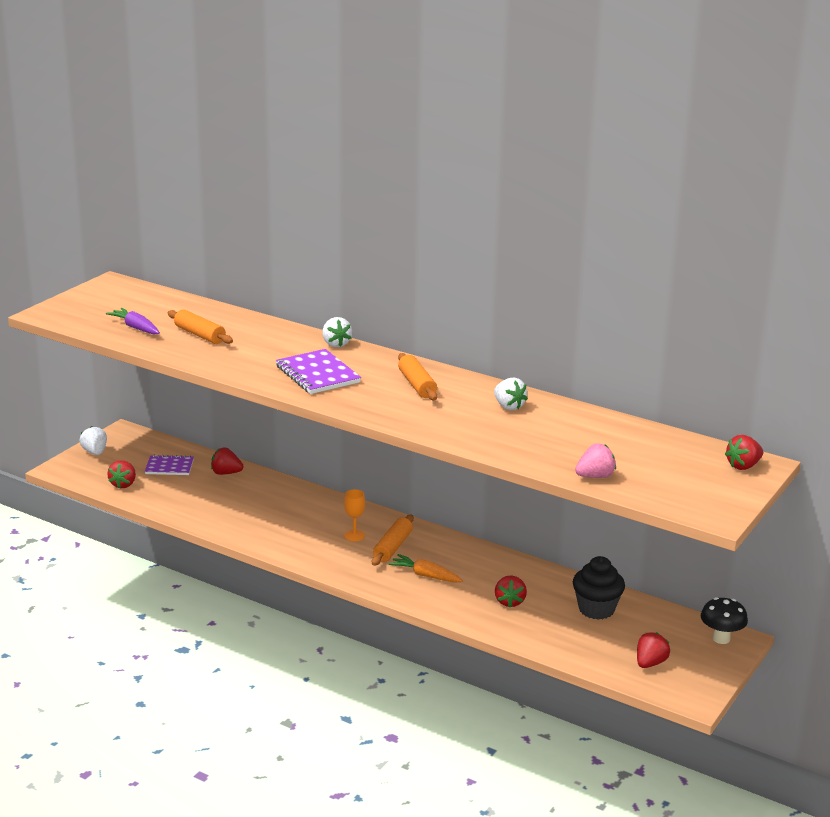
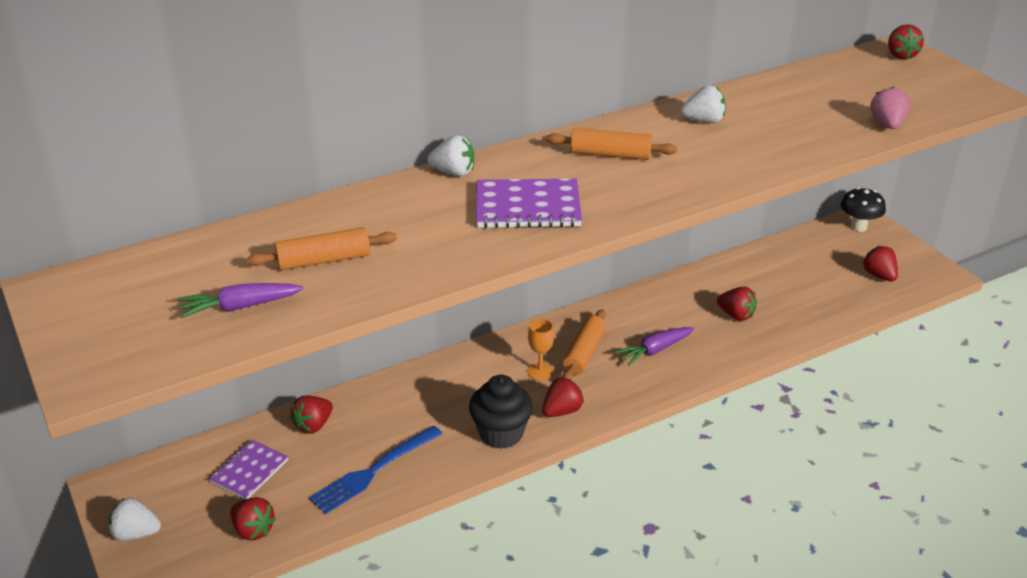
camera: 60 degrees left, 10 degrees up
orange rolling pin [372,515,414,566] -> orange rolling pin turned 60 degrees clockwise [562,309,606,380]
orange carrot [388,554,463,583] -> purple carrot [615,327,694,366]
black cupcake [573,556,625,620] -> black cupcake moved to [469,375,533,449]
none -> blue fork [309,425,442,514]
none -> red strawberry [542,377,584,417]

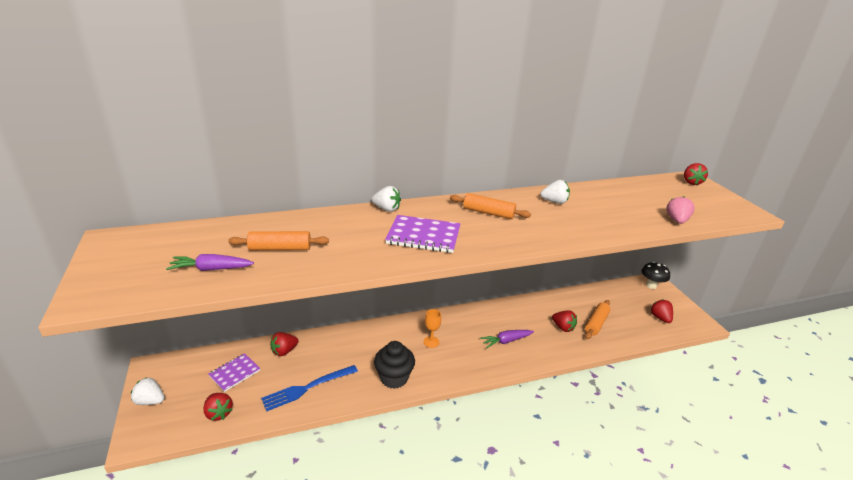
camera: 10 degrees right, 5 degrees down
red strawberry [542,377,584,417] -> none
orange rolling pin [562,309,606,380] -> orange rolling pin moved to [585,300,611,339]

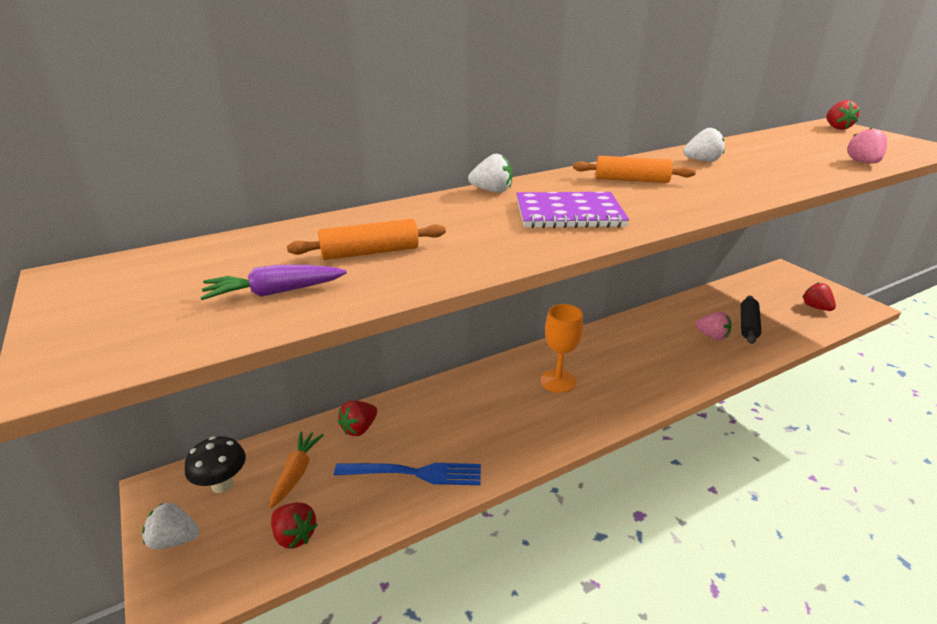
camera: 10 degrees left, 0 degrees up
purple notebook [209,353,261,392] -> orange carrot [269,431,324,509]
blue fork [261,365,358,411] -> blue fork turned 135 degrees counterclockwise [334,463,481,485]
black cupcake [374,341,415,389] -> none
orange goblet [424,309,441,348] -> orange goblet [541,304,583,393], size x1.58
purple carrot [480,330,534,349] -> none
red strawberry [552,311,577,332] -> pink strawberry [695,312,732,340]
orange rolling pin [585,300,611,339] -> black rolling pin [741,295,761,344]
black mushroom [641,262,670,289] -> black mushroom moved to [185,436,246,493]

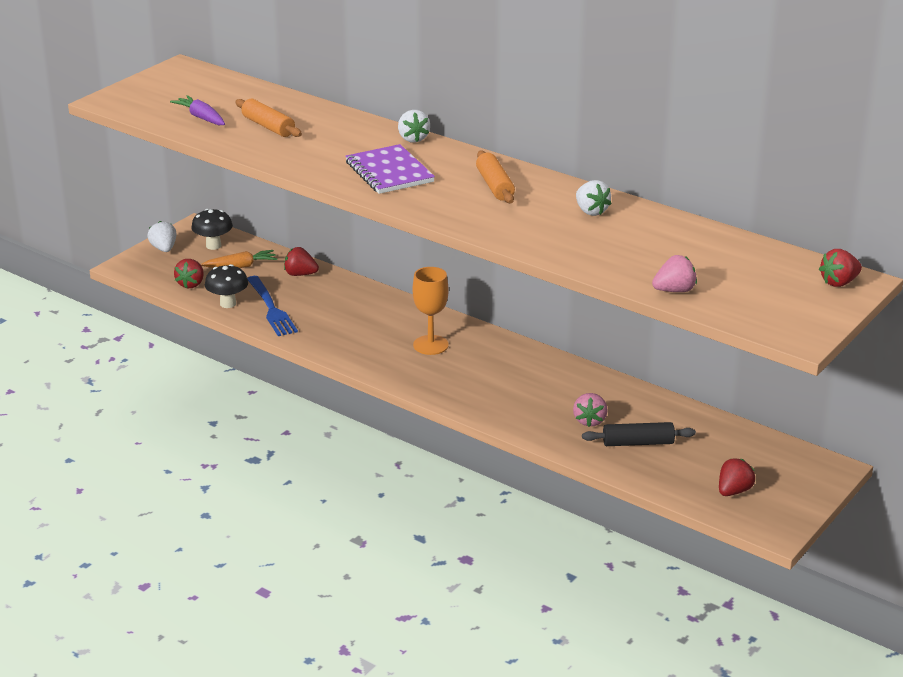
camera: 65 degrees right, 0 degrees up
none -> black mushroom [205,264,248,308]

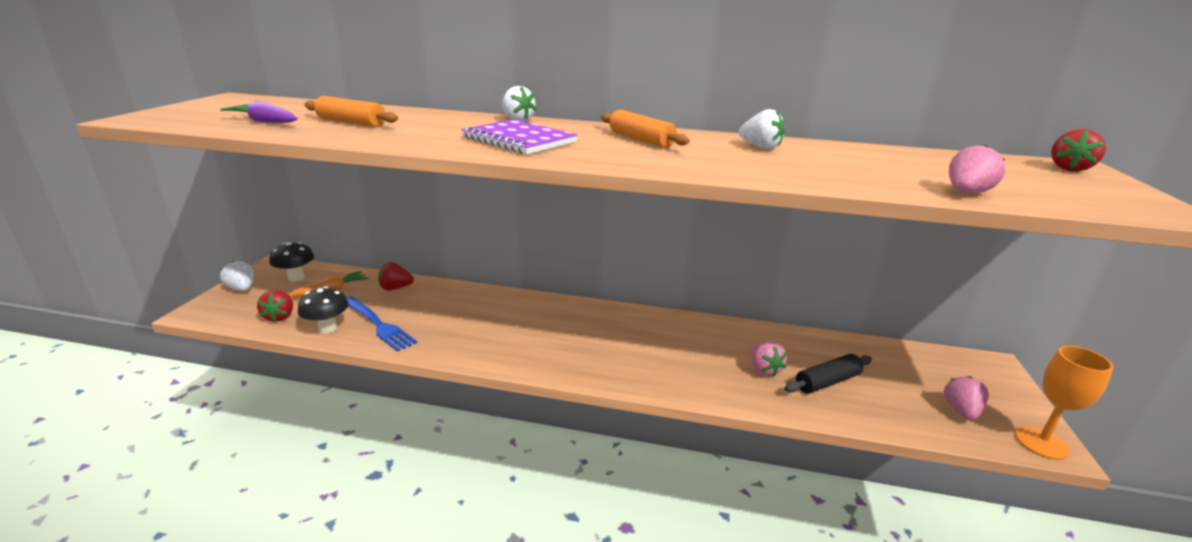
camera: 25 degrees left, 5 degrees down
orange goblet [413,267,449,355] -> orange goblet moved to [1015,346,1114,460]
red strawberry [719,458,755,496] -> pink strawberry [944,376,989,421]

